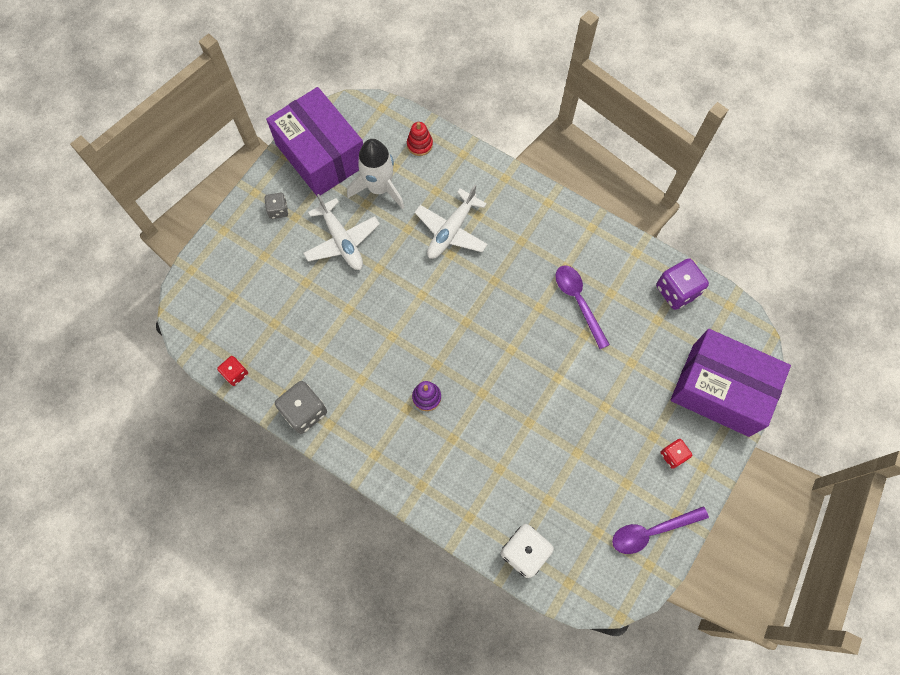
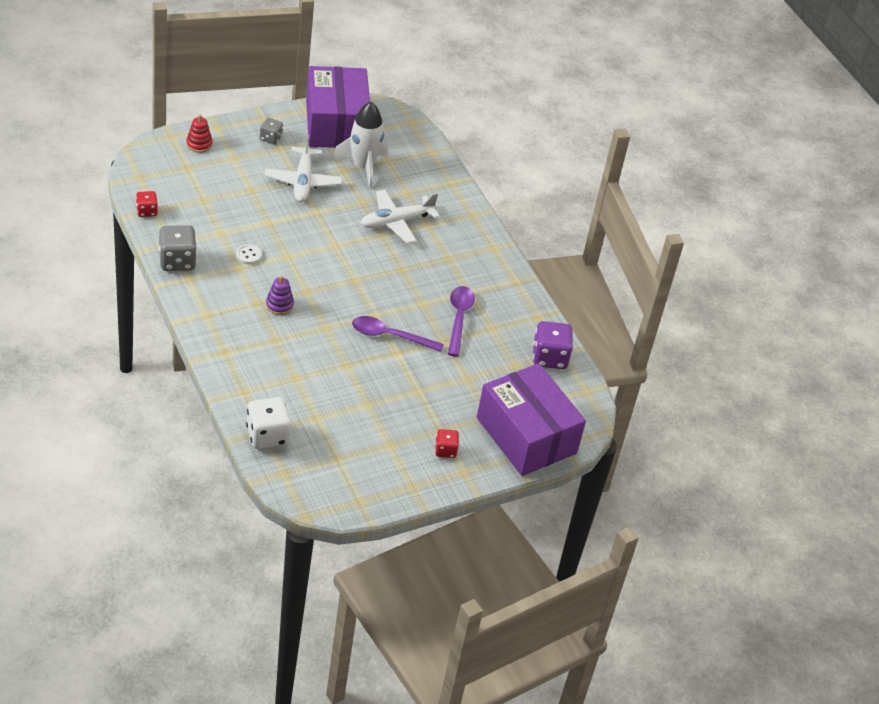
camera: 25 degrees right, 25 degrees down
red stacking toy [407,122,433,156] -> red stacking toy moved to [186,115,212,153]
purple spoon [612,506,709,554] -> purple spoon moved to [352,316,444,352]
none -> white button [236,244,262,264]

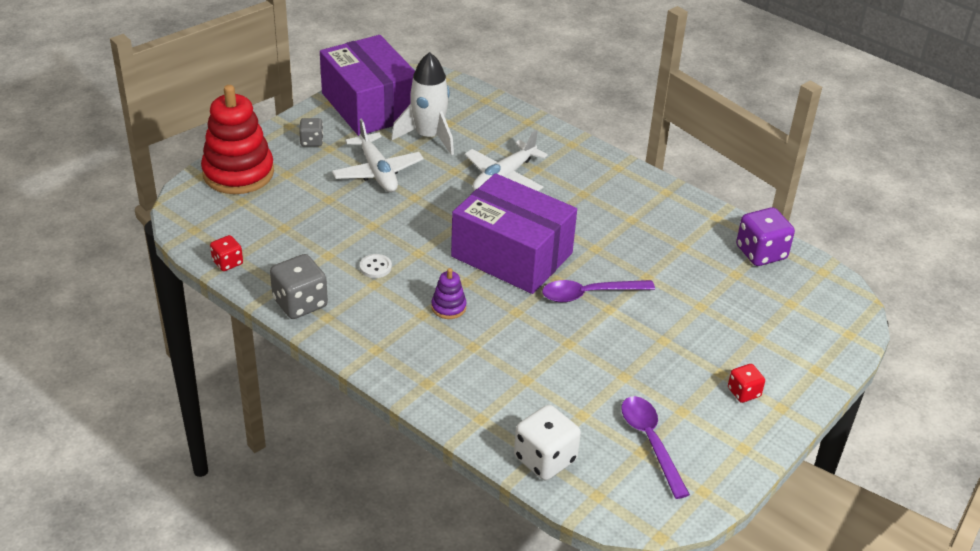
camera: 20 degrees left, 5 degrees down
red stacking toy [186,115,212,153] -> red stacking toy [201,85,274,194], size x2.25
purple spoon [448,286,475,357] -> purple spoon moved to [621,396,690,499]
purple box [477,363,586,476] -> purple box moved to [451,173,577,294]

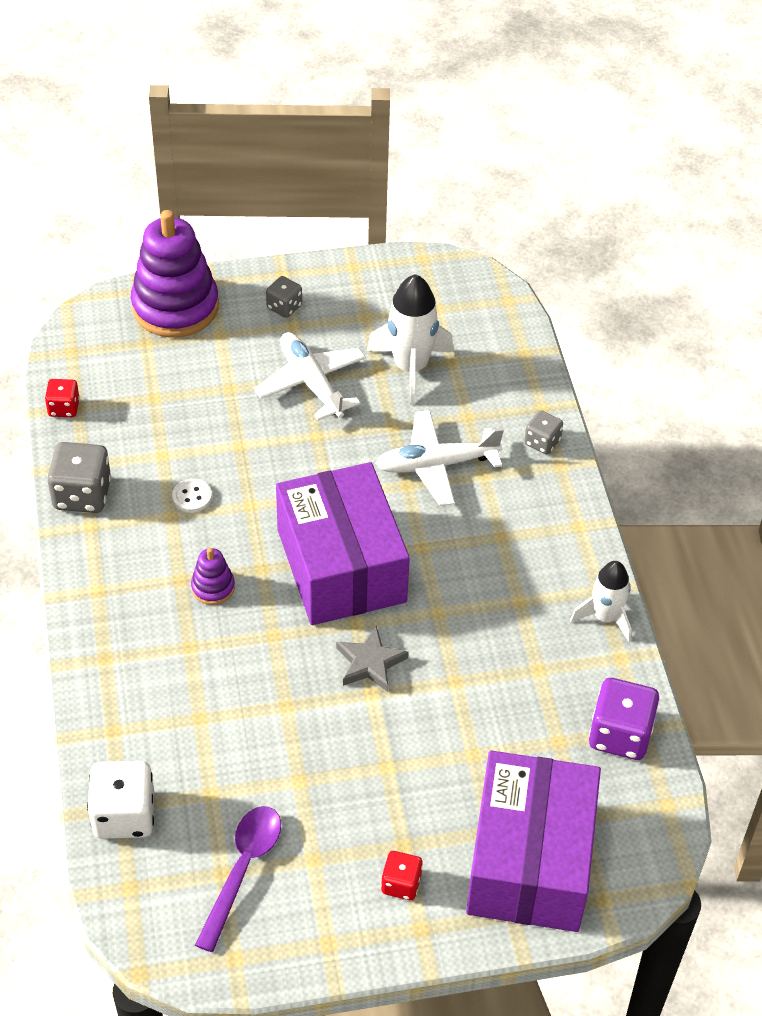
camera: 40 degrees right, 10 degrees up
red stacking toy [201,85,274,194] -> purple stacking toy [131,210,219,337]
purple box [320,35,415,136] -> purple box moved to [466,750,601,932]
white plane [332,119,424,192] -> white plane turned 135 degrees clockwise [254,332,366,421]
purple spoon [542,280,655,302] -> grey star [336,625,409,692]
none -> grey dice [524,410,563,454]
none -> white rocket [570,561,632,642]

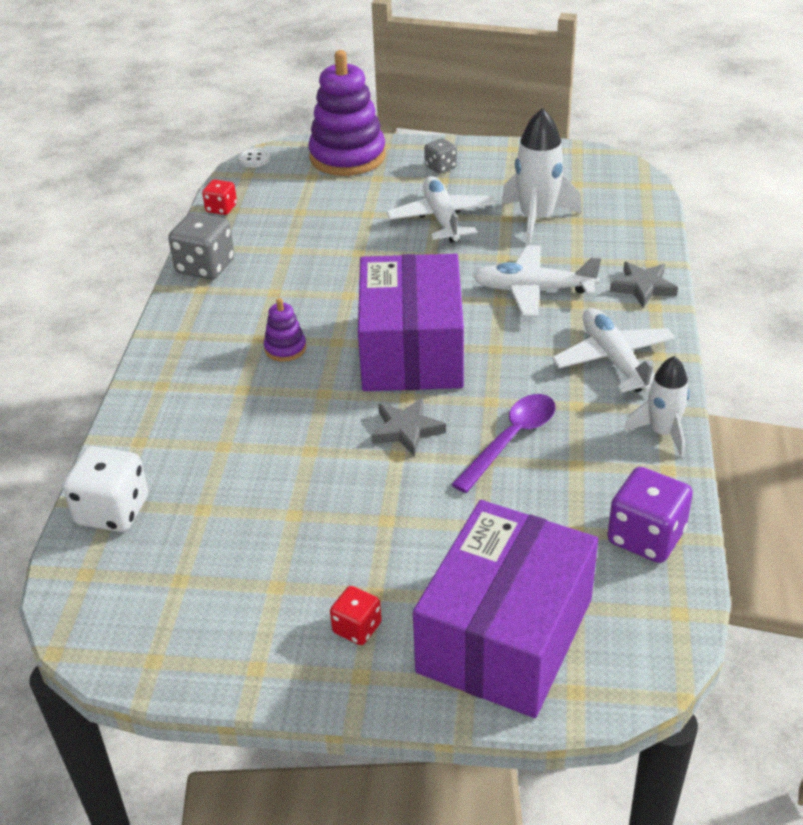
camera: 20 degrees right, 10 degrees down
white button [172,479,212,513] -> white button moved to [238,148,270,168]
purple spoon [195,806,281,952] -> purple spoon moved to [451,394,556,493]
grey dice [524,410,563,454] -> grey star [610,262,678,308]
none -> white plane [552,308,676,393]

